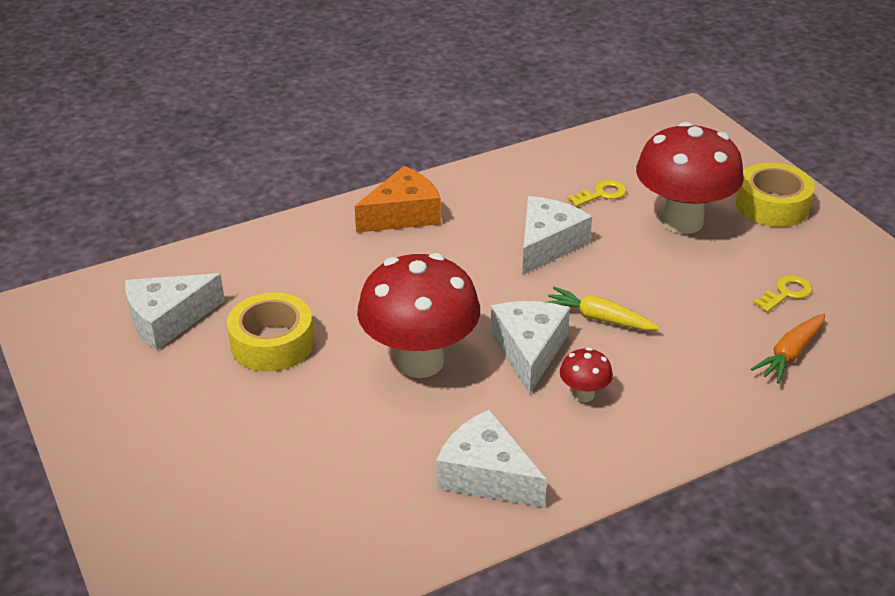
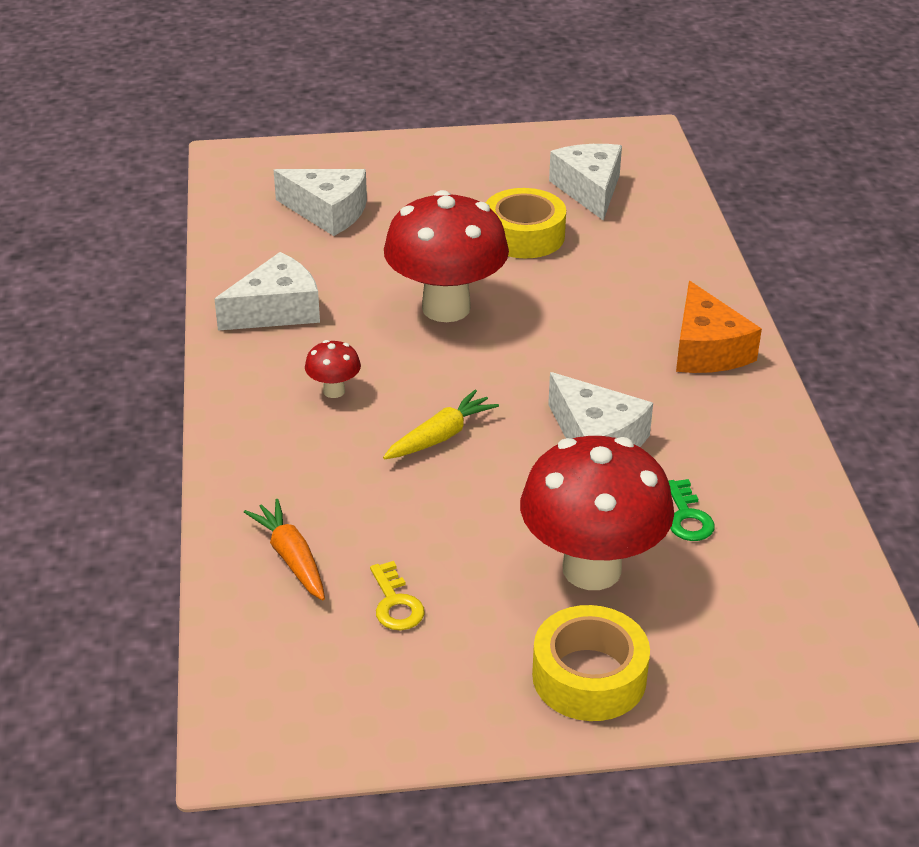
camera: 110 degrees right, 0 degrees up
white cheese [490,301,570,394] -> white cheese moved to [274,169,367,236]
yellow key [567,180,627,207] -> green key [669,479,715,541]

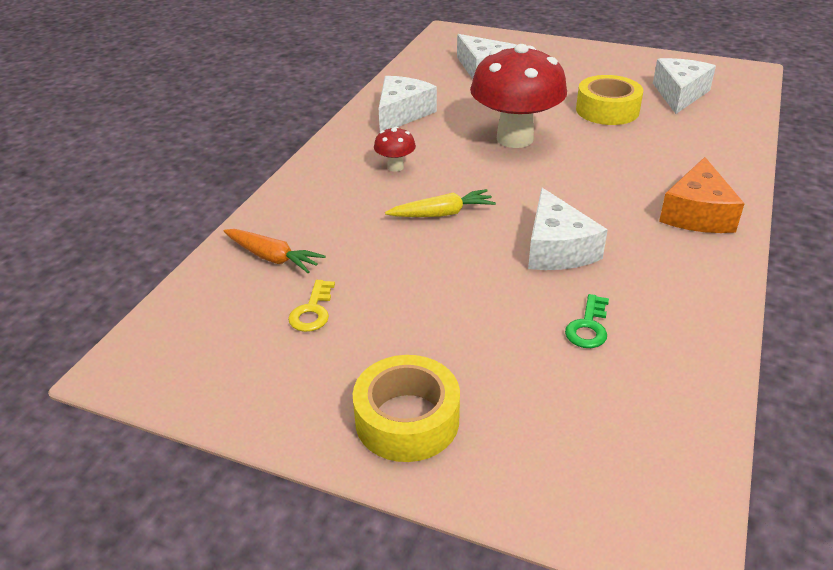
camera: 30 degrees right, 0 degrees up
white cheese [214,252,320,331] -> white cheese turned 60 degrees counterclockwise [379,76,437,131]
orange carrot [244,499,325,600] -> orange carrot turned 120 degrees clockwise [223,229,326,273]
red mushroom [520,436,674,590] -> none

